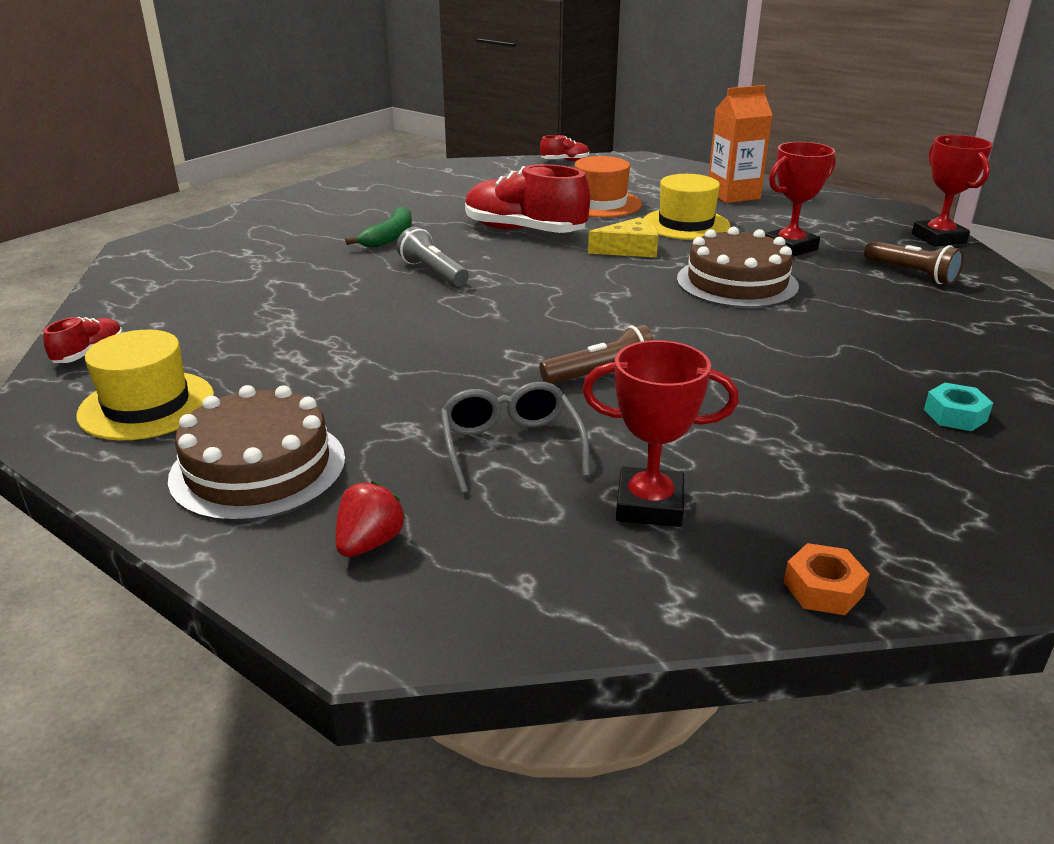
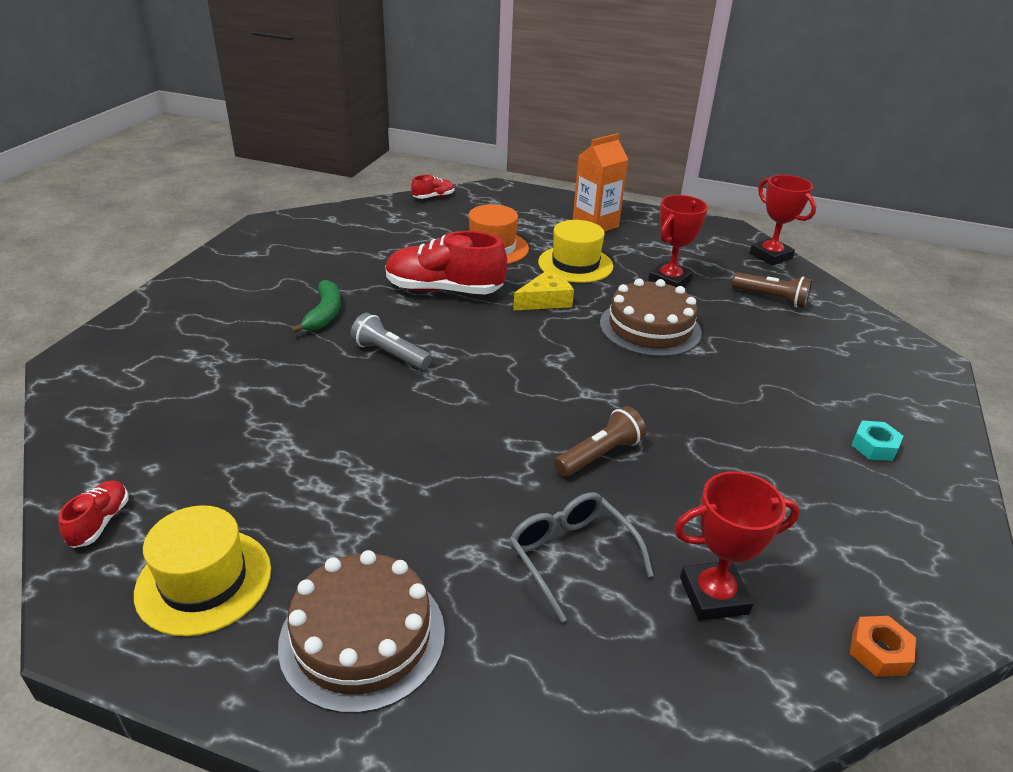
camera: 20 degrees left, 5 degrees up
red strawberry [335,481,406,557] -> none

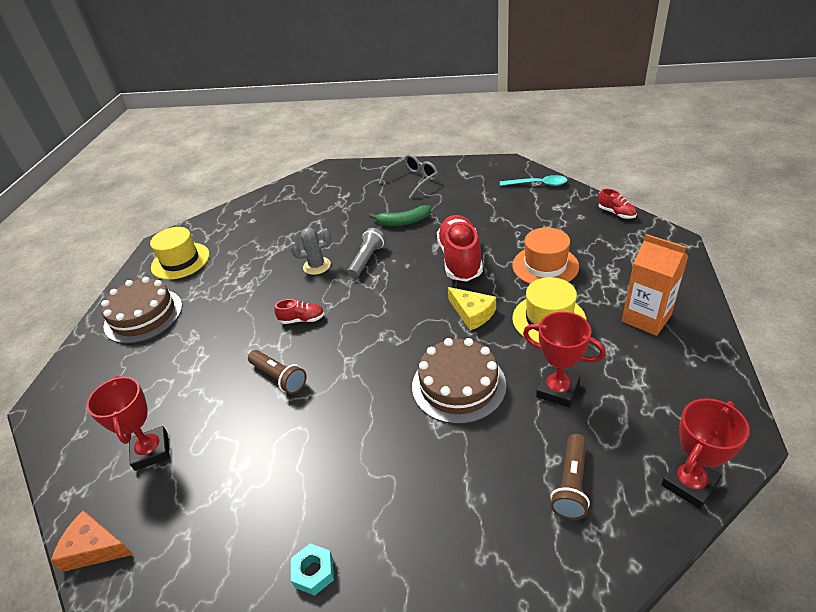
camera: 85 degrees right, 5 degrees up
red shoe [58,480,129,548] -> red shoe moved to [274,299,324,324]
grey glasses [509,492,654,622] -> grey glasses moved to [379,154,438,199]
orange nut [850,616,916,677] -> orange cheese [51,510,133,572]
none -> grey cactus [290,227,331,275]
none -> turquoise spoon [500,175,567,186]

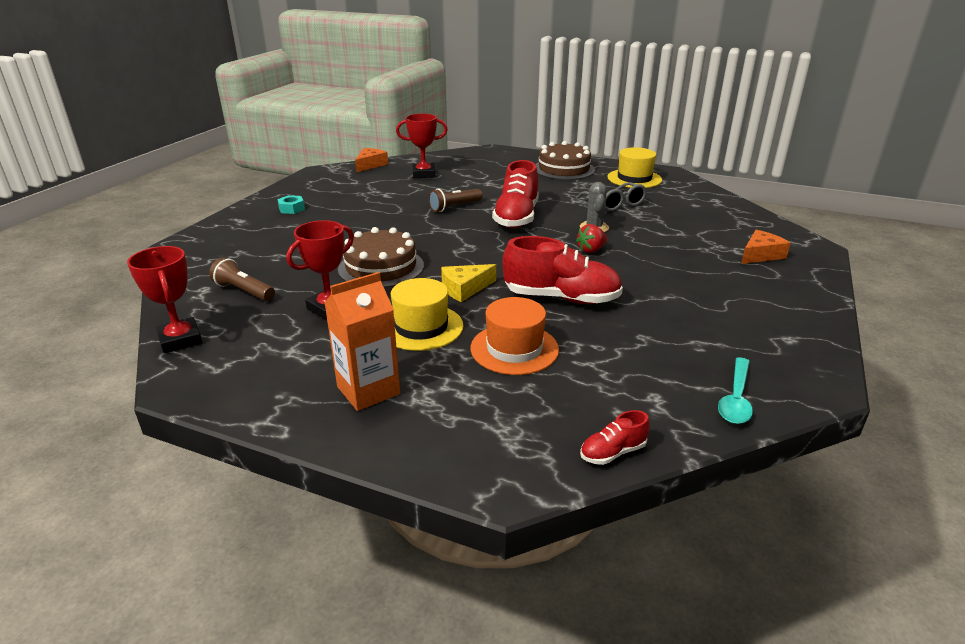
camera: 100 degrees right, 10 degrees down
red shoe [274,299,324,324] -> red shoe [492,160,539,228], size x2.15
grey flashlight [347,228,385,278] -> red strawberry [576,224,607,253]
green banana [369,205,431,226] -> none
grey glasses [379,154,438,199] -> grey glasses moved to [577,182,647,211]
none -> orange cheese [741,230,791,264]

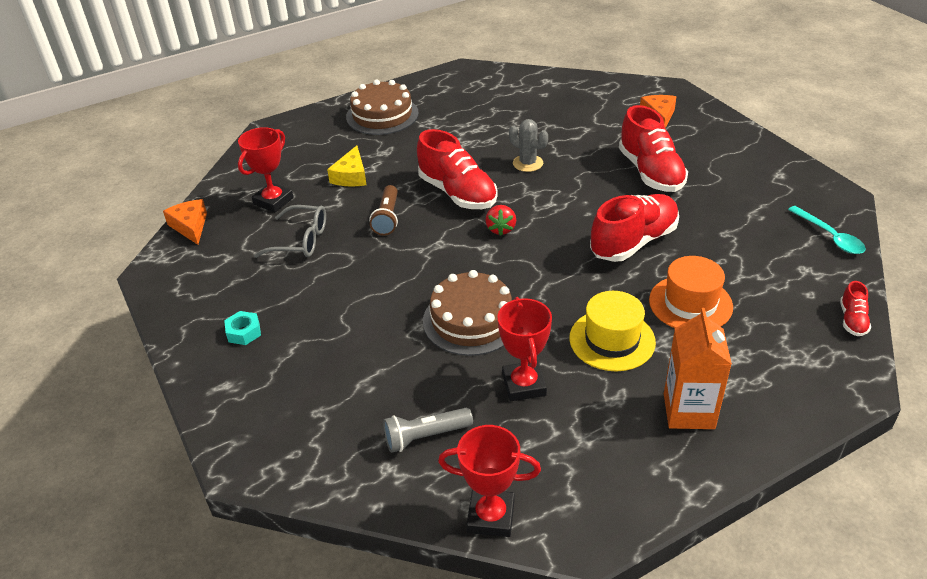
camera: 50 degrees left, 10 degrees up
brown flashlight [209,257,275,301] -> grey flashlight [383,408,473,453]
yellow cheese [441,264,496,302] -> yellow cheese moved to [327,146,367,187]
red strawberry [576,224,607,253] -> red strawberry moved to [485,205,516,236]
grey glasses [577,182,647,211] -> grey glasses moved to [254,205,326,258]
yellow hat [607,147,662,188] -> none
none -> red shoe [619,105,688,192]

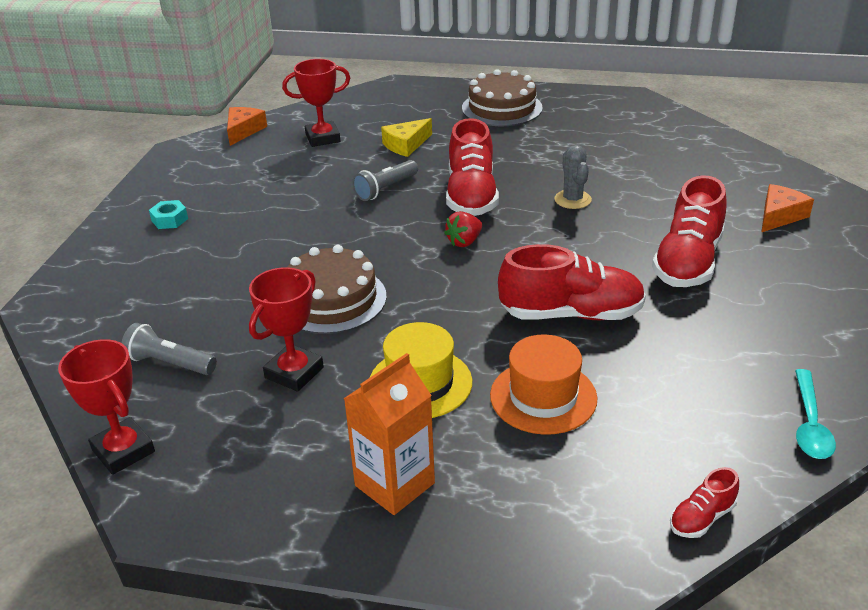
camera: 40 degrees right, 5 degrees down
grey glasses [254,205,326,258] -> none
brown flashlight [370,185,398,236] -> grey flashlight [352,160,418,201]

